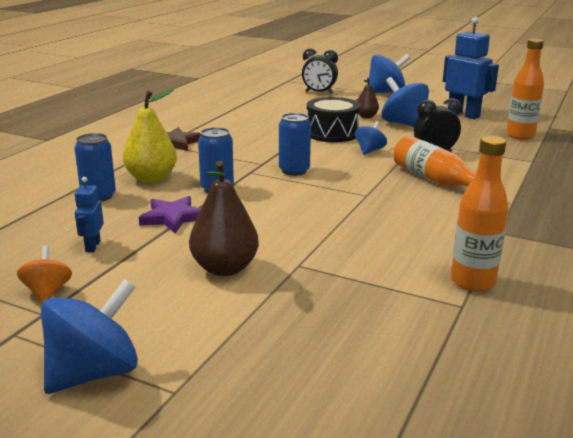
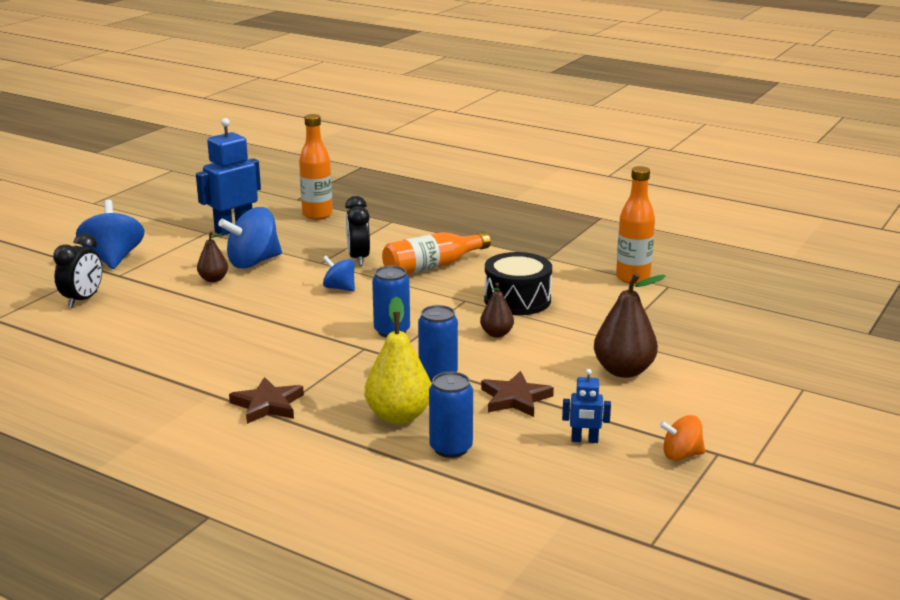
camera: 85 degrees left, 0 degrees up
blue spinning top [41,279,138,394] -> none
purple star [139,196,201,233] -> brown star [481,371,554,417]
black drum [307,97,360,142] -> black drum moved to [484,252,552,315]
none -> brown pear [480,283,514,337]

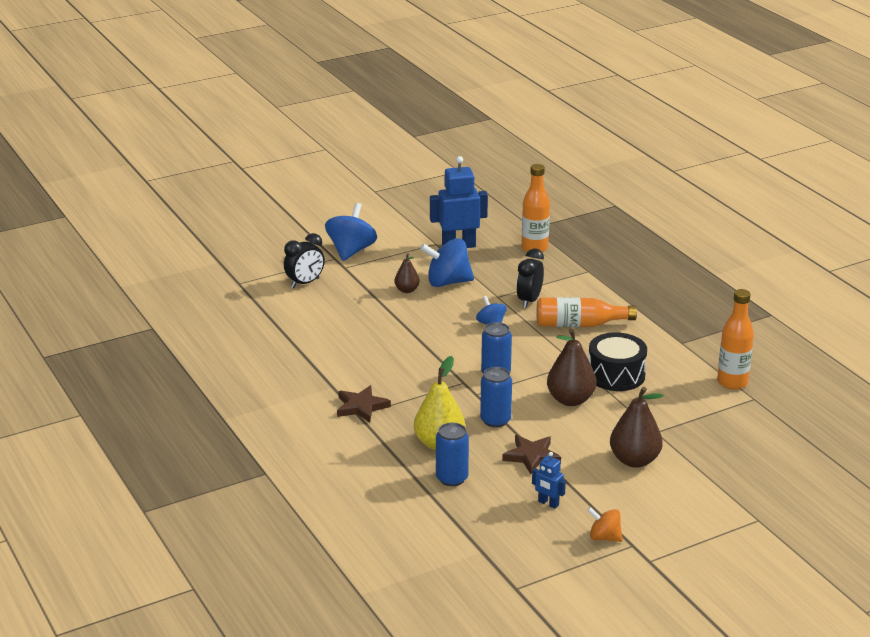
camera: 30 degrees right, 5 degrees up
brown pear [480,283,514,337] -> brown pear [547,329,596,406], size x1.76

